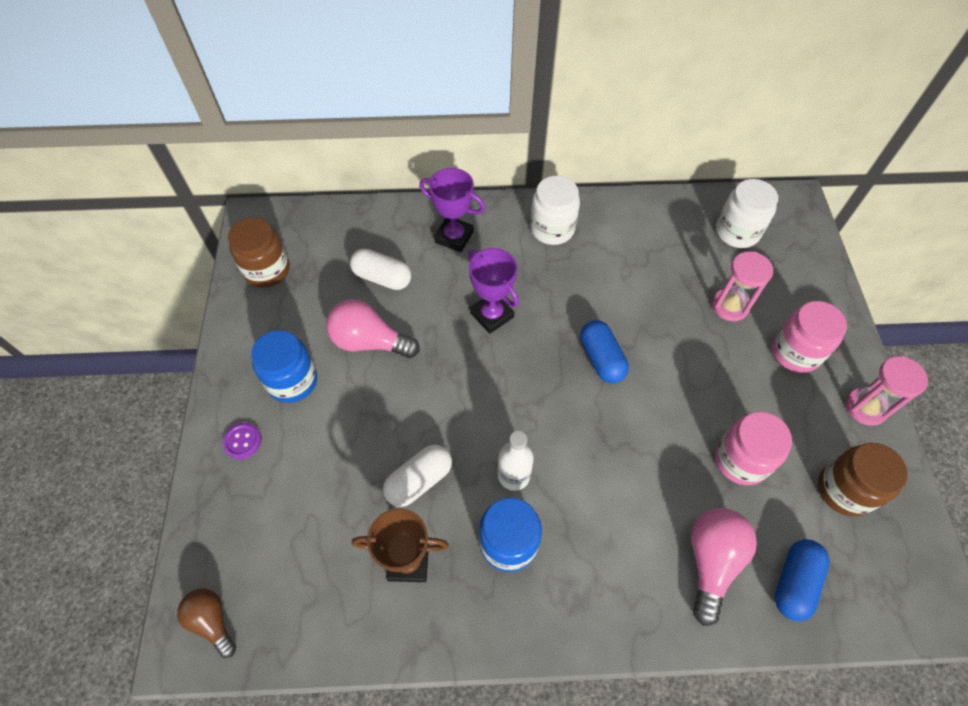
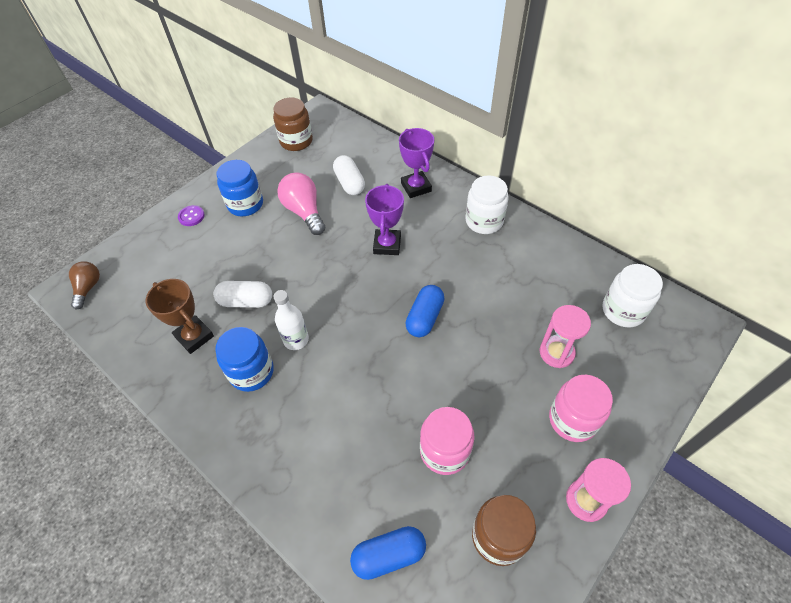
camera: 45 degrees right, 5 degrees down
pink light bulb [691,508,757,626] -> none

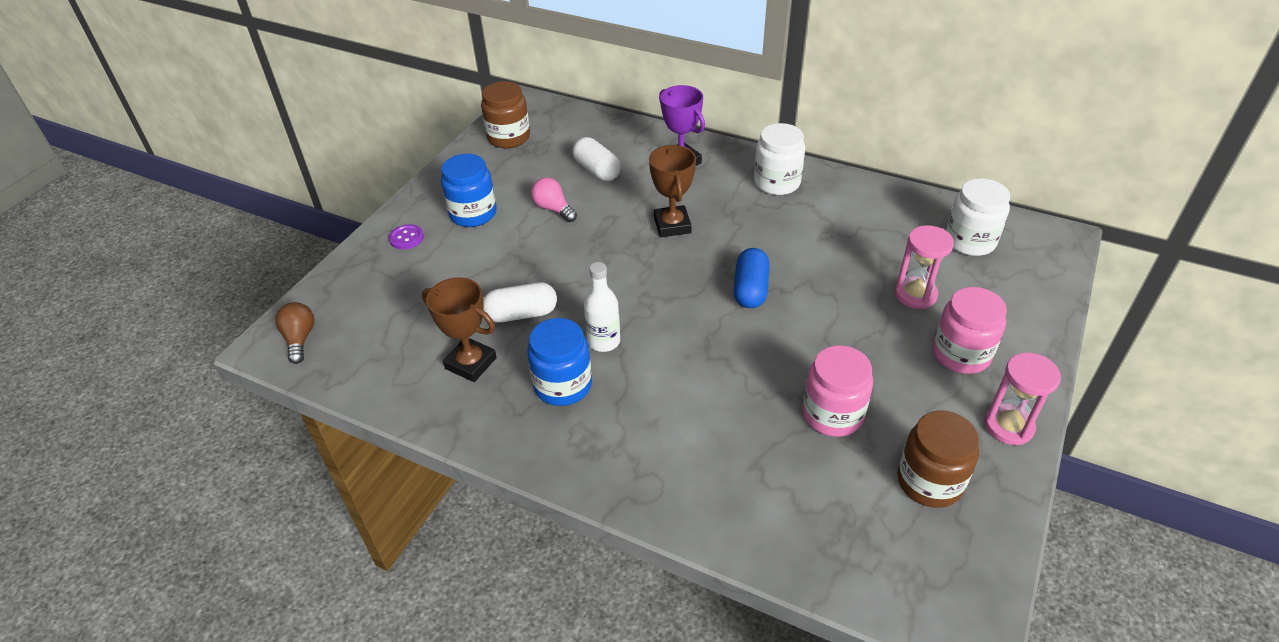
camera: 15 degrees left, 10 degrees down
pink light bulb [277,173,326,235] -> pink light bulb [531,177,577,222], size x0.64
blue capsule [350,526,426,580] -> none
purple trophy [365,184,404,255] -> brown trophy [649,145,696,237]

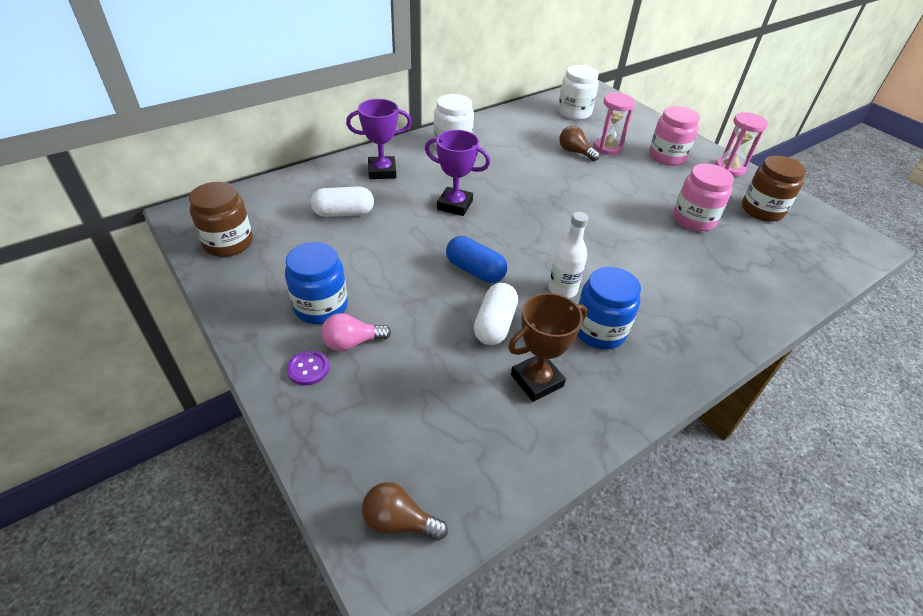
camera: 65 degrees left, 0 degrees up
pink light bulb [531,177,577,222] -> pink light bulb moved to [321,313,391,351]
brown trophy [649,145,696,237] -> purple trophy [425,130,490,216]
blue capsule [734,248,770,308] -> blue capsule moved to [446,236,507,283]
none -> brown light bulb [559,126,600,161]

